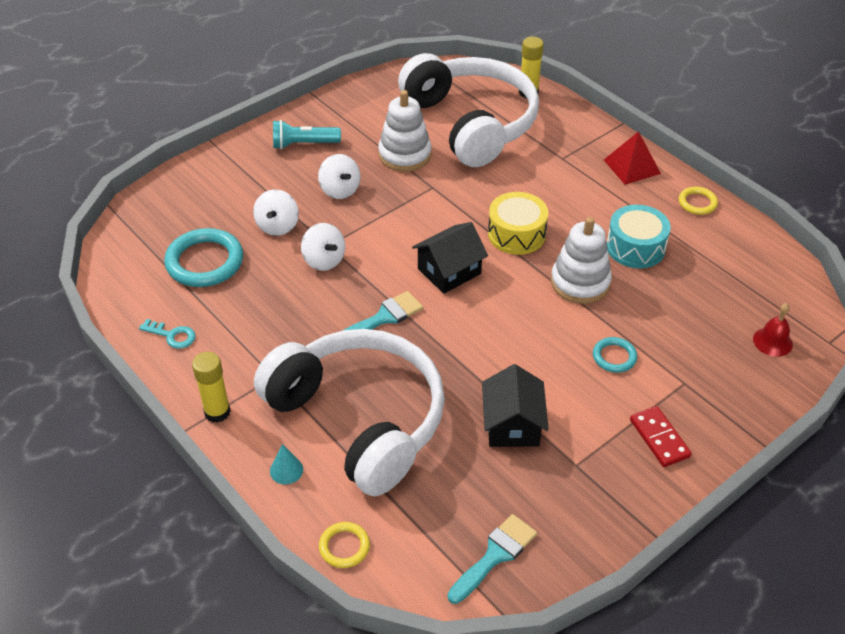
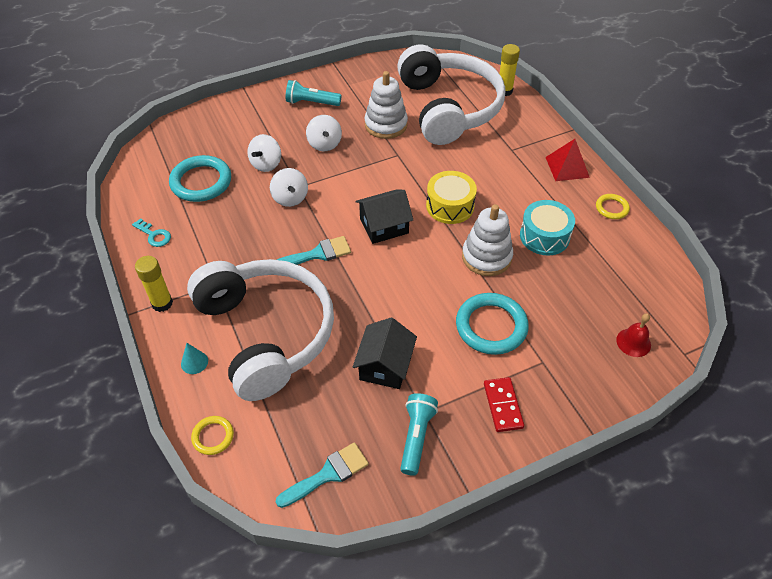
camera: 15 degrees right, 5 degrees up
turquoise ring [593,337,637,373] -> turquoise ring [456,293,529,355], size x1.91
none -> turquoise flashlight [400,393,438,476]

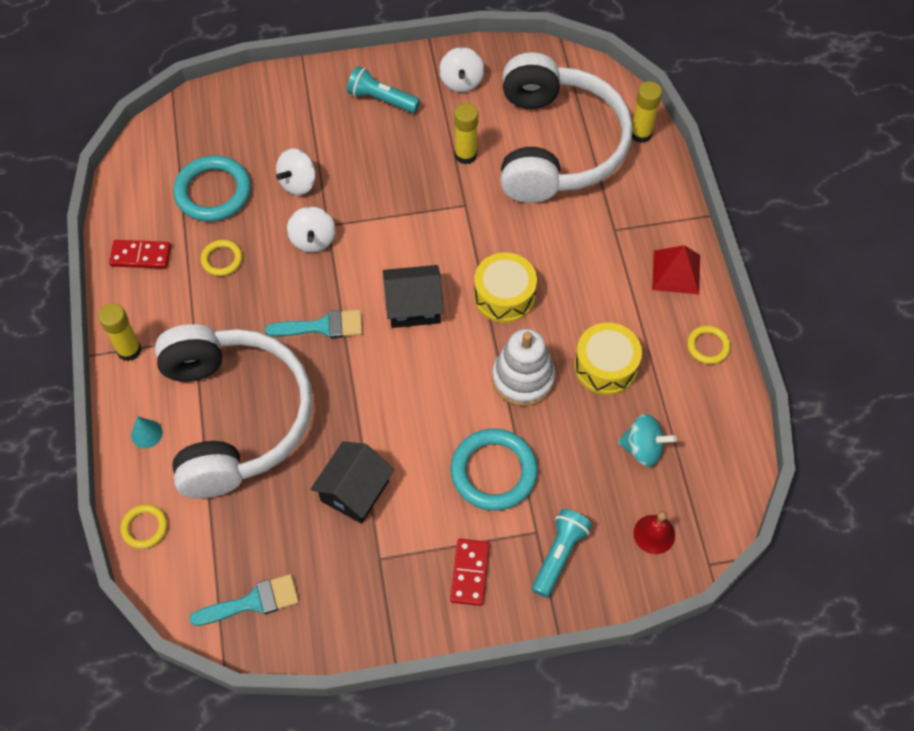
camera: 15 degrees right, 10 degrees up
turquoise key [132,218,171,247] -> red domino [109,240,171,269]
white spinning top [306,115,342,151] -> white spinning top moved to [439,47,484,92]
white stacking toy [365,71,408,139] -> yellow glue stick [454,103,478,164]
turquoise flashlight [400,393,438,476] -> turquoise flashlight moved to [532,509,592,598]
turquoise drum [520,200,575,256] -> yellow drum [574,323,642,395]
none -> yellow ring [201,240,243,276]
none -> turquoise spinning top [618,414,677,467]

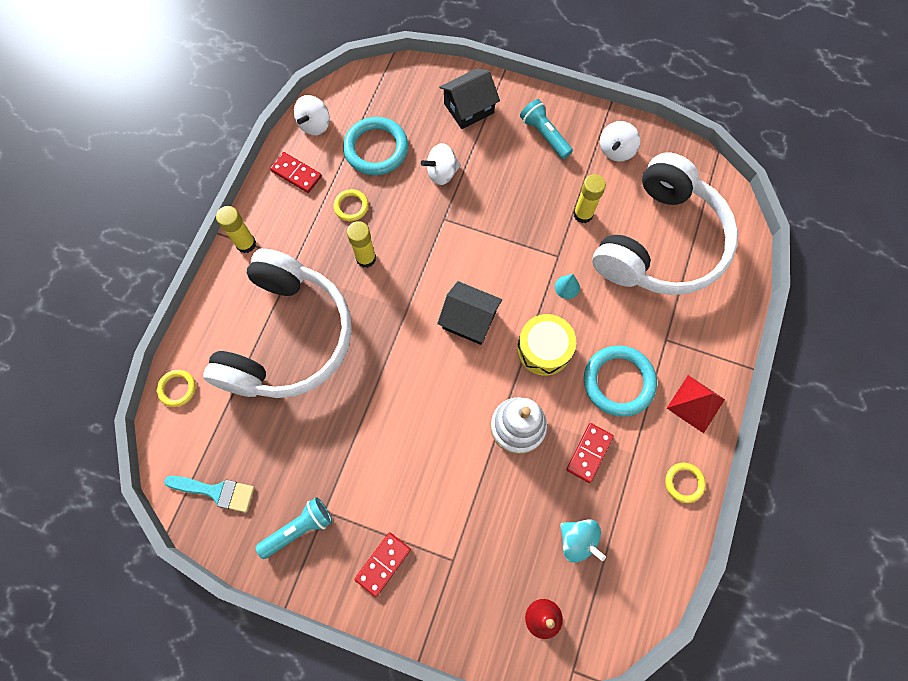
camera: 30 degrees right, 10 degrees up
turquoise cone [131,416,162,448] -> turquoise cone moved to [555,274,580,299]
turquoise brush [265,310,363,338] -> none
white spinning top [287,207,336,252] -> white spinning top moved to [294,95,330,135]
black house [310,441,394,524] -> black house moved to [439,68,500,129]
turquoise ring [450,429,538,511] -> turquoise ring moved to [584,345,657,417]
turquoise flashlight [532,509,592,598] -> turquoise flashlight moved to [255,497,332,559]
yellow drum [574,323,642,395] -> red domino [566,423,614,483]
yellow glue stick [632,81,662,143] -> yellow glue stick moved to [347,221,376,268]

